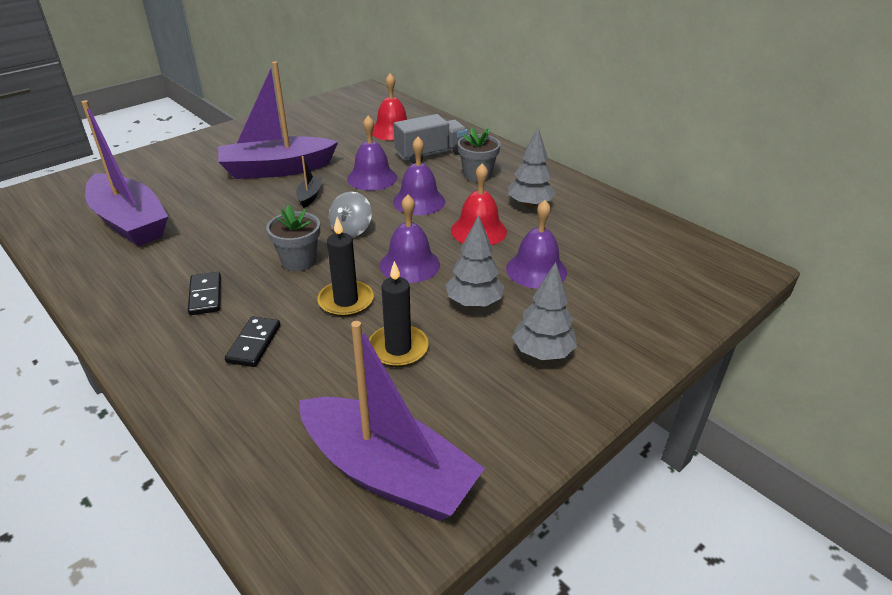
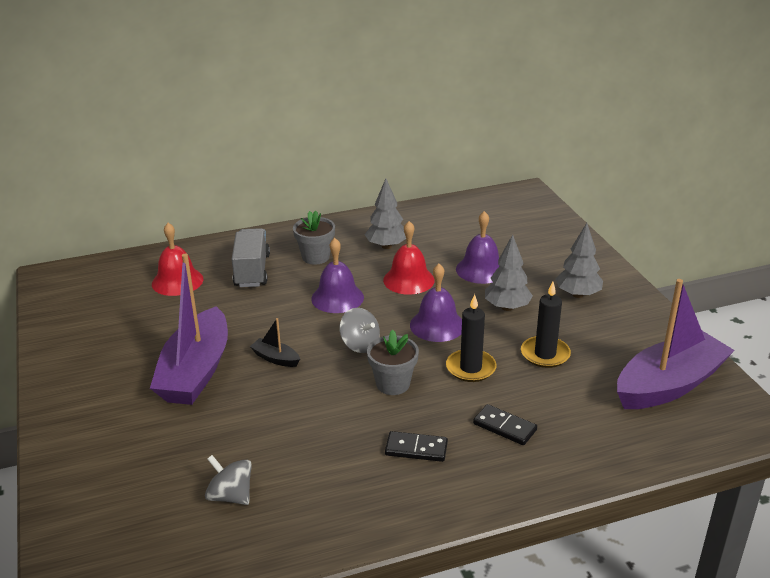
camera: 65 degrees left, 5 degrees down
purple boat [82,100,168,246] -> grey spinning top [205,455,252,505]
purple bell [347,115,397,191] -> none

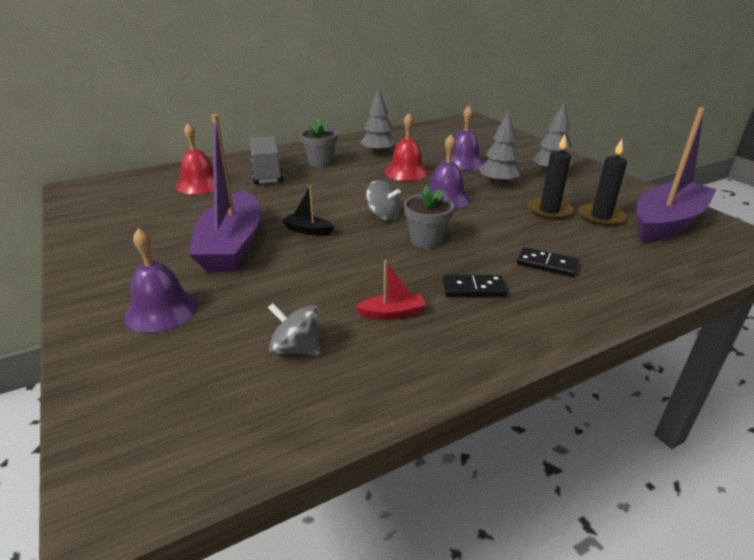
camera: 10 degrees left, 0 degrees up
purple bell [311,238,364,313] -> purple bell moved to [124,228,198,333]
black candle [446,294,496,382] -> black candle moved to [578,139,627,226]
none -> red boat [355,260,426,320]

